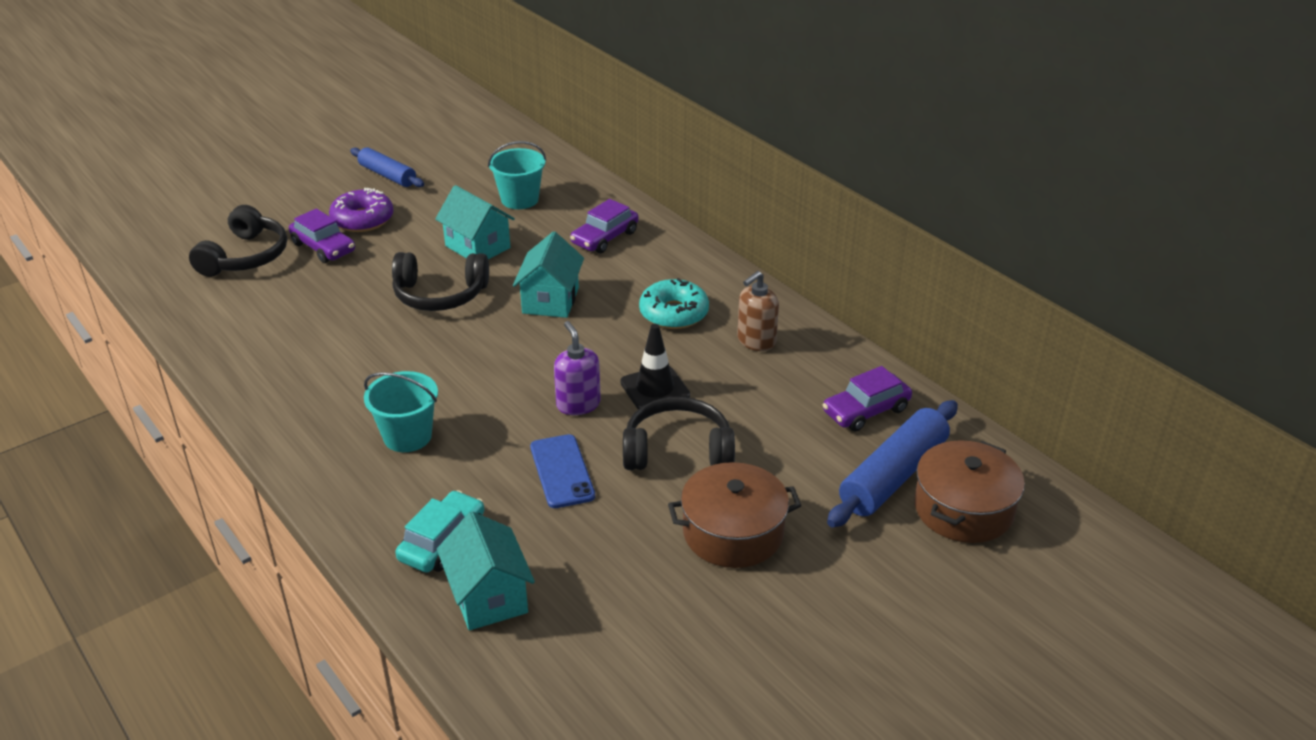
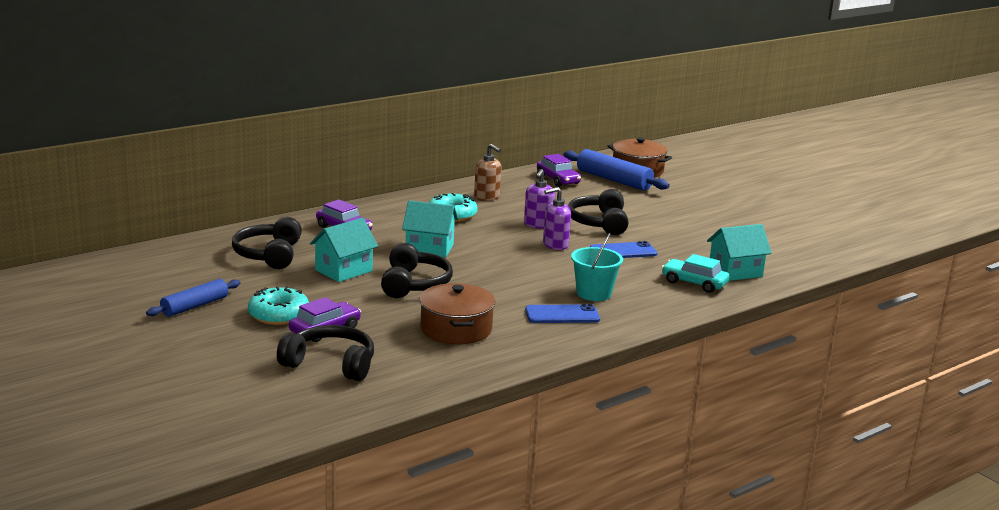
camera: 90 degrees left, 15 degrees down
purple donut [329,188,393,232] -> turquoise donut [248,286,309,325]
turquoise bucket [488,141,546,209] -> black headphones [232,217,302,269]
black traffic cone [620,324,690,409] -> purple soap dispenser [524,169,555,229]
brown pot [668,462,802,568] -> brown pot moved to [419,283,496,344]
none -> blue phone [525,304,600,323]

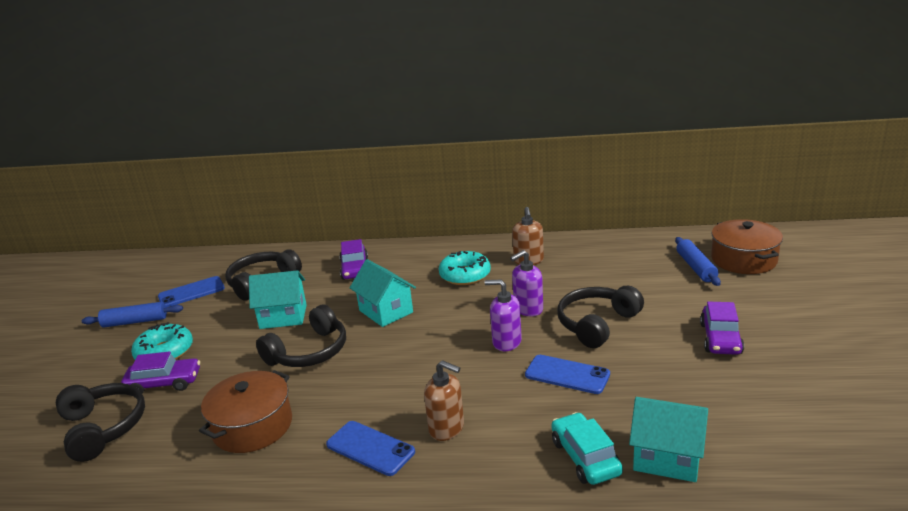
camera: 45 degrees right, 5 degrees up
purple car [537,154,581,187] -> purple car moved to [700,302,744,355]
blue rolling pin [564,149,670,191] -> blue rolling pin [675,237,721,286], size x0.65
turquoise bucket [571,233,623,301] -> brown soap dispenser [424,360,464,441]
none -> blue phone [158,276,225,308]

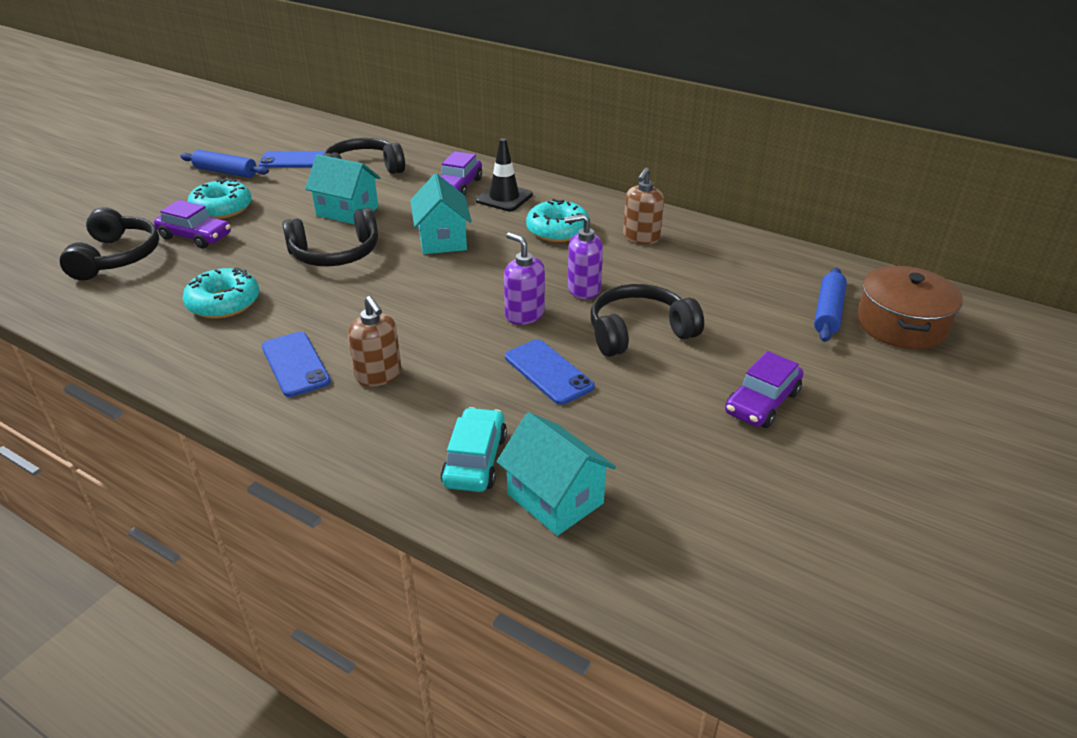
camera: 25 degrees right, 10 degrees up
brown pot [199,370,292,453] -> turquoise donut [183,267,259,318]
none -> black traffic cone [476,138,533,211]

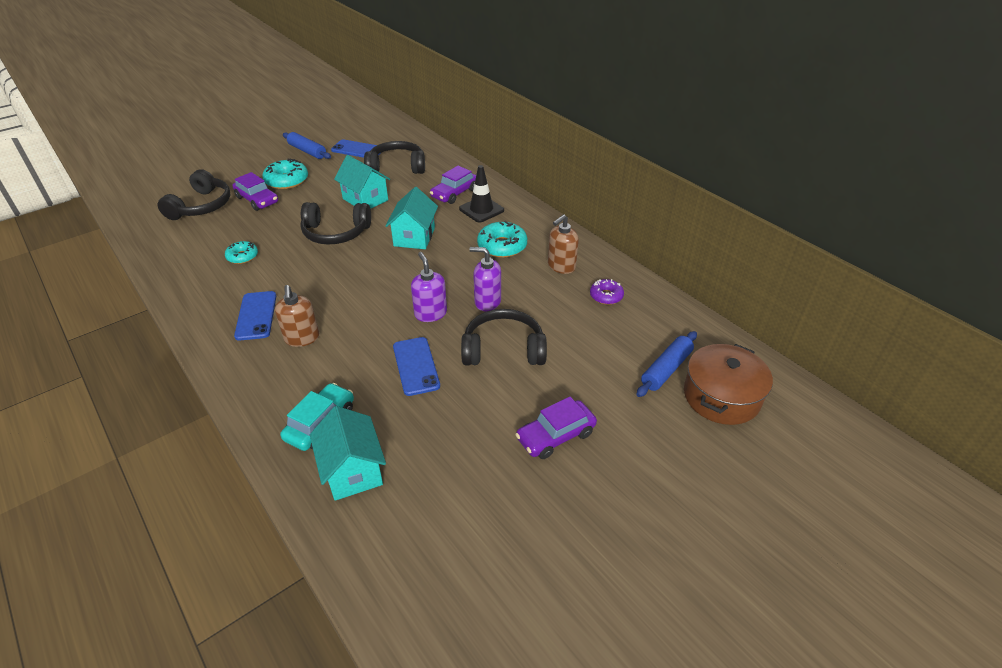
camera: 20 degrees right, 5 degrees up
turquoise donut [183,267,259,318] -> turquoise donut [225,241,258,264], size x0.62
none -> purple donut [590,279,624,305]

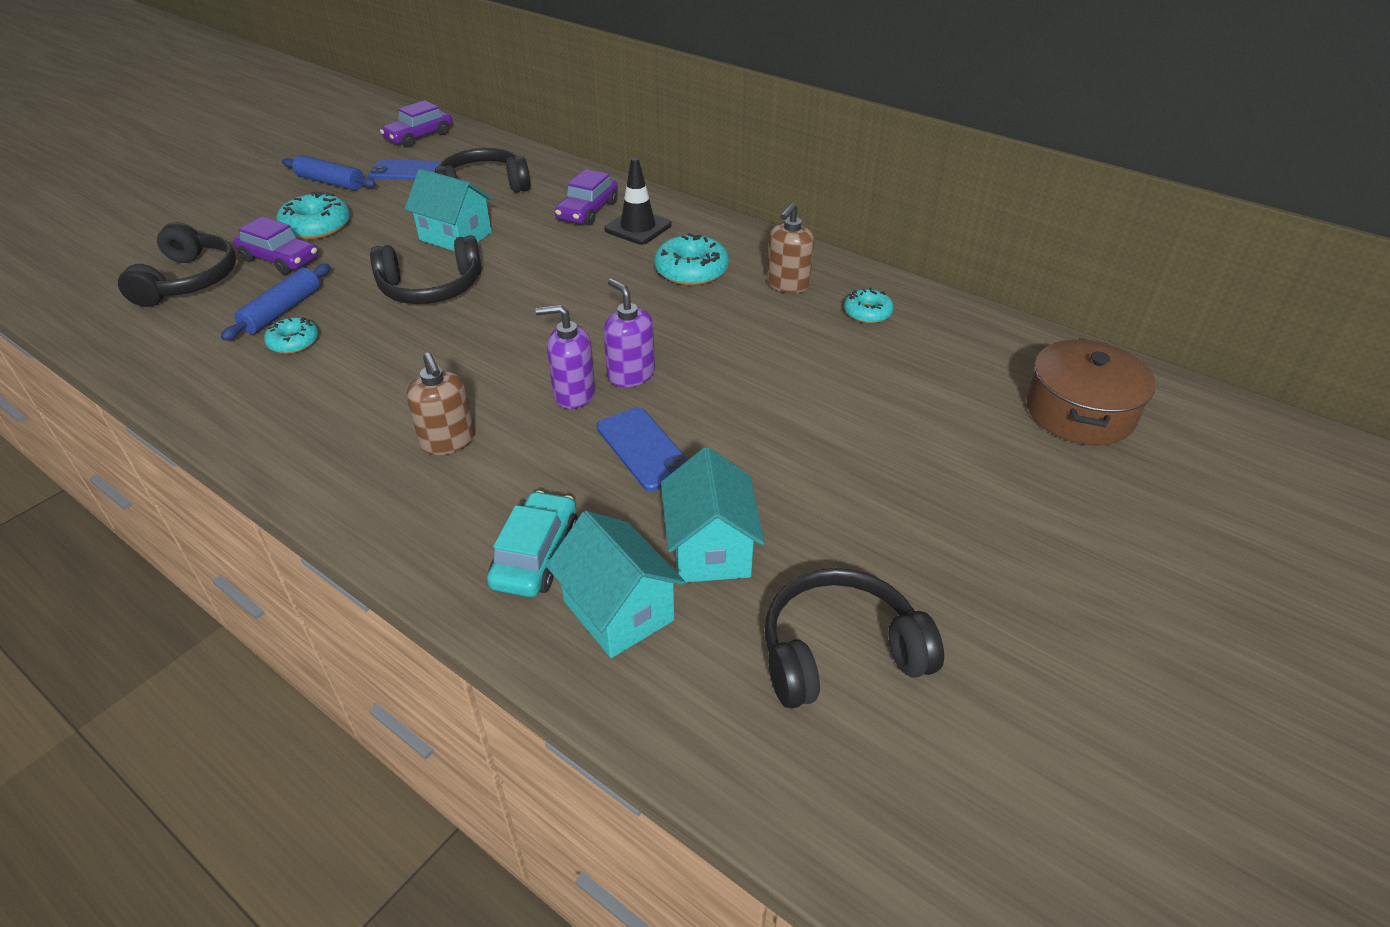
camera: 15 degrees left, 0 degrees up
blue phone [234,291,276,341] -> none
turquoise house [385,187,438,249] -> turquoise house moved to [661,447,765,582]
black headphones [461,309,547,366] -> black headphones moved to [765,568,944,709]
purple soap dispenser [469,247,501,312] -> purple soap dispenser moved to [535,305,595,409]
purple car [515,397,597,459] -> purple car moved to [380,100,452,148]
purple donut [590,279,624,305] -> turquoise donut [844,287,893,323]
blue rolling pin [636,331,697,397] -> blue rolling pin moved to [221,264,330,341]

